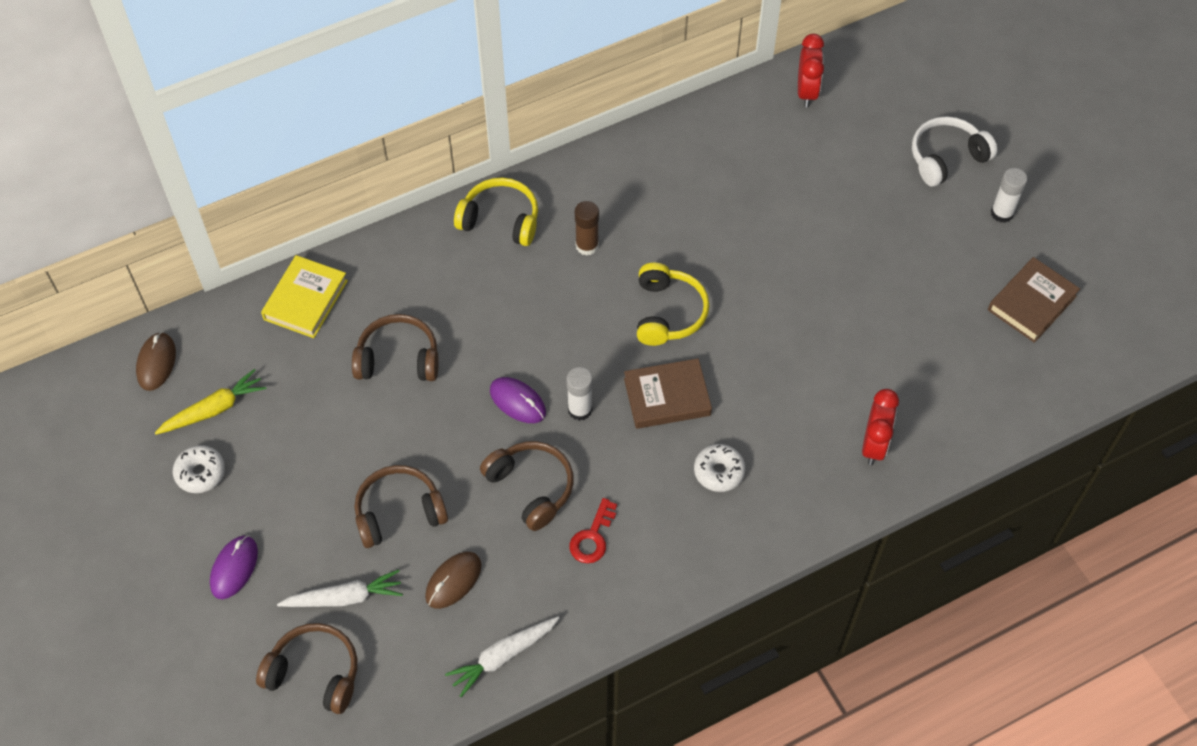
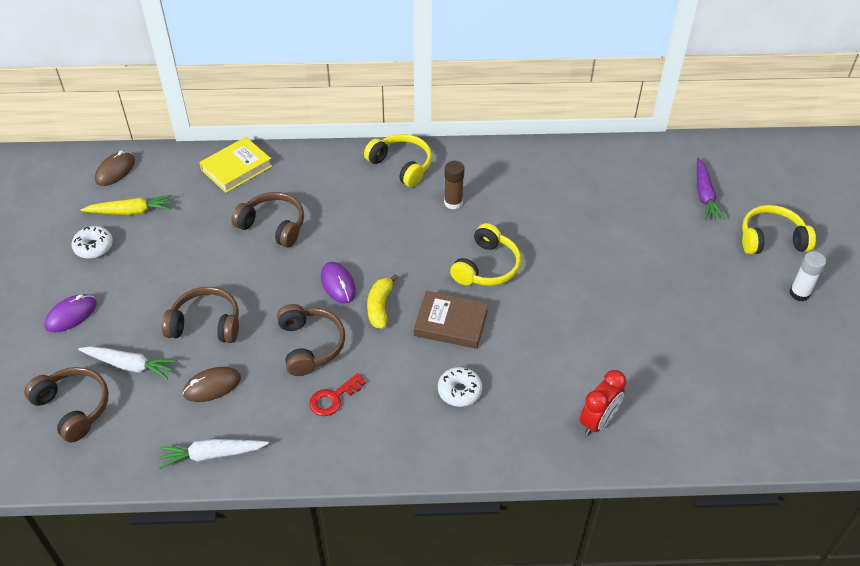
camera: 25 degrees right, 10 degrees down
white glue stick [566,367,593,421] -> yellow banana [367,274,398,329]
red clock [798,34,824,107] -> none
white headphones [912,116,997,186] -> yellow headphones [742,205,816,254]
brown book [988,257,1080,343] -> none
none -> purple carrot [697,158,725,220]

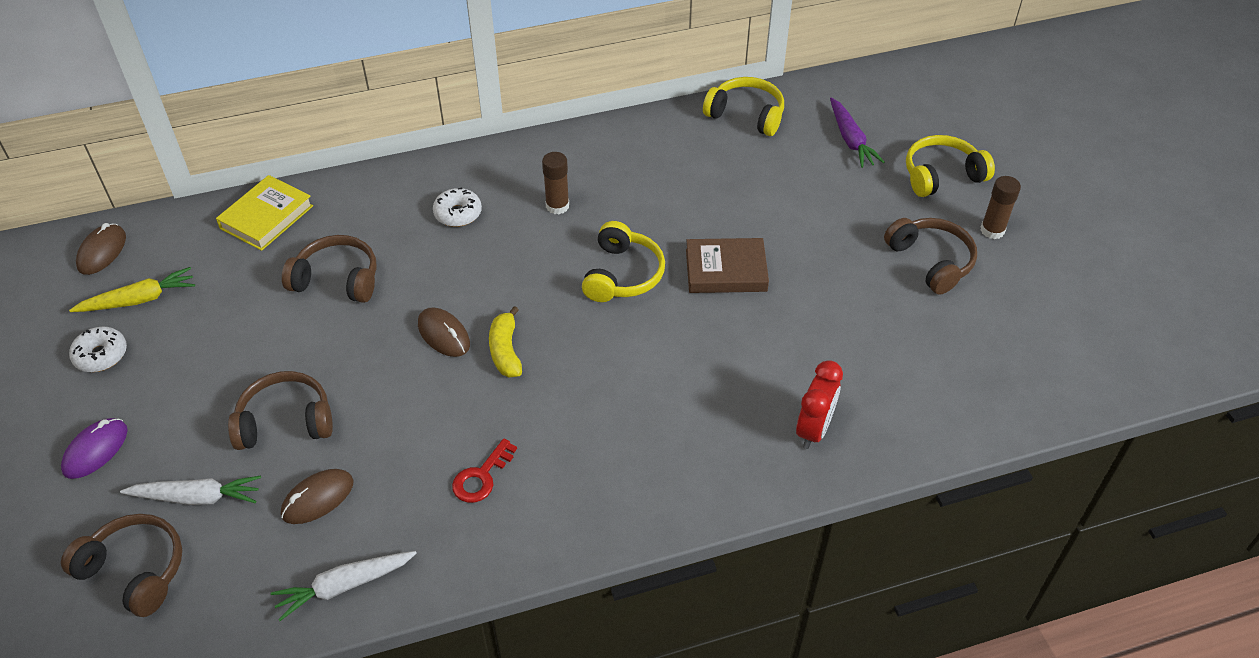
camera: 15 degrees left, 0 degrees up
brown headphones [277,304,345,376] -> brown headphones moved to [884,218,977,295]
purple mouse [321,262,356,304] -> brown mouse [418,307,470,357]
yellow headphones [364,134,432,187] -> yellow headphones moved to [703,77,784,136]
brown book [414,291,488,349] -> brown book moved to [686,238,769,293]
white donut [438,367,482,407] -> white donut moved to [433,187,482,227]
white glue stick [789,251,826,301] -> brown glue stick [980,176,1021,239]

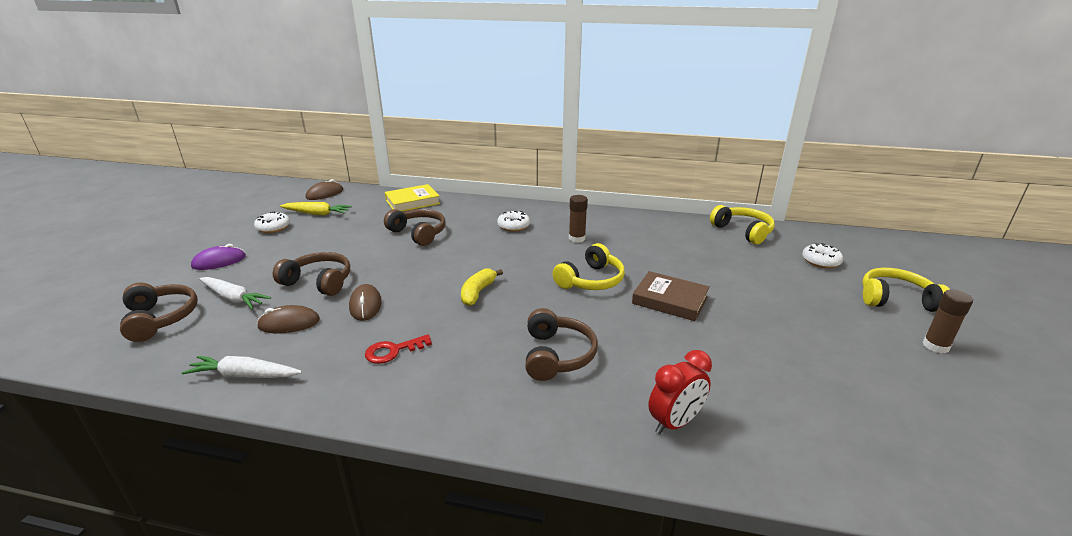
camera: 30 degrees right, 20 degrees down
brown mouse [418,307,470,357] -> brown mouse moved to [349,284,382,321]
purple carrot [830,98,884,168] -> white donut [802,243,843,268]
brown headphones [884,218,977,295] -> brown headphones moved to [525,308,598,381]

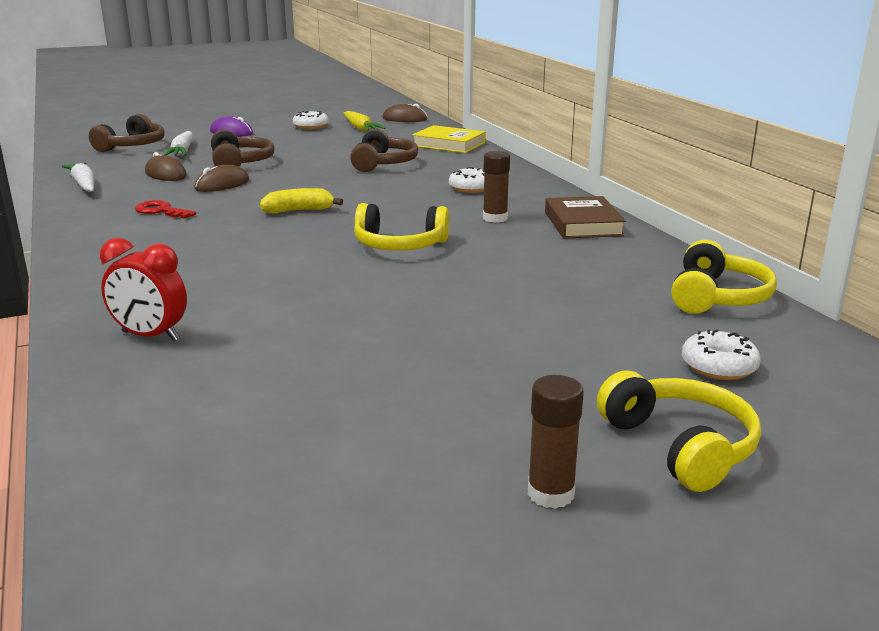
camera: 55 degrees right, 5 degrees down
brown headphones [525,308,598,381] -> none
brown book [632,271,710,321] -> brown book moved to [545,196,626,239]

